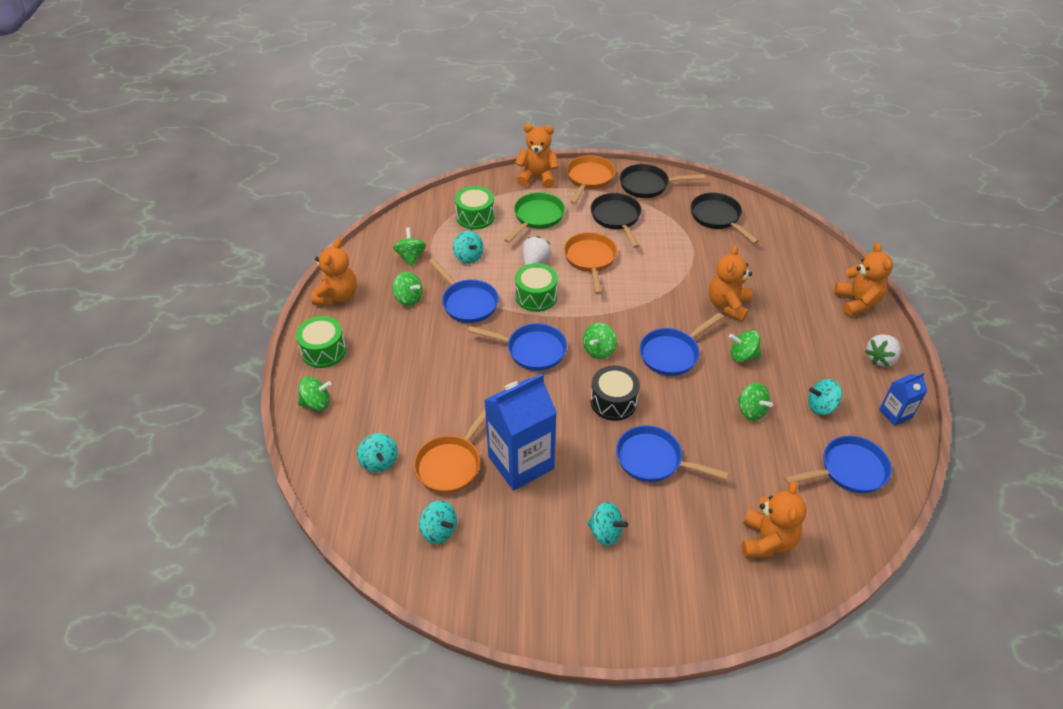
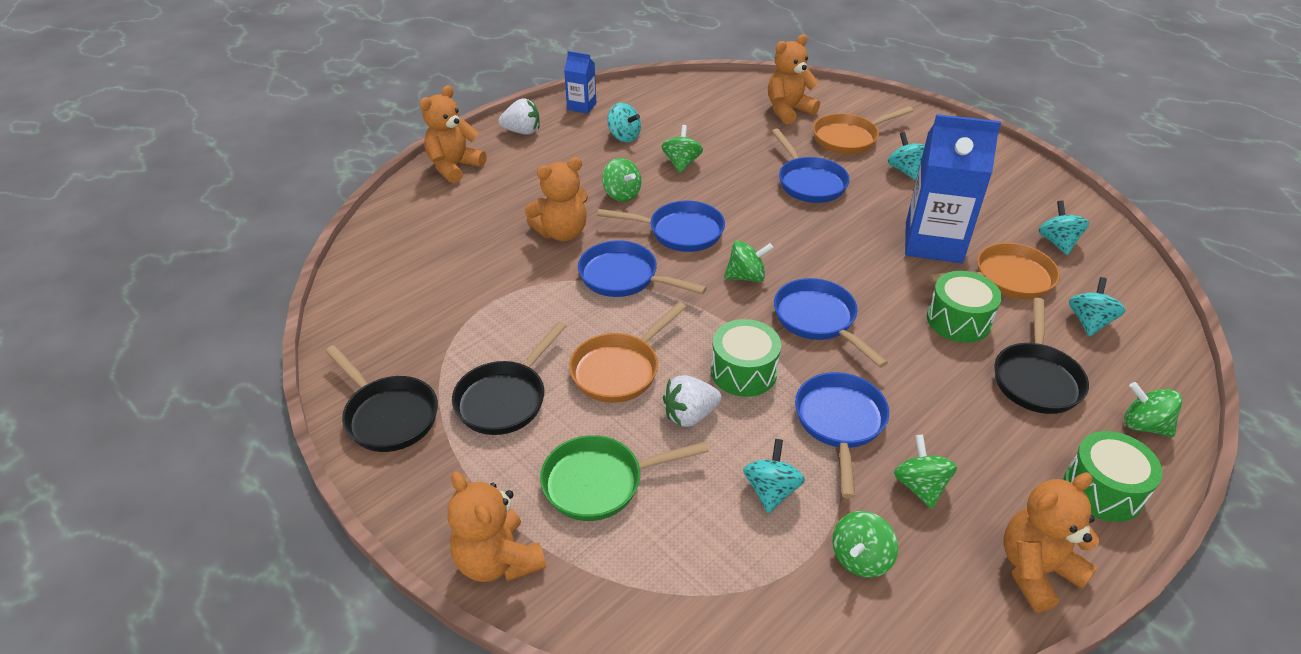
camera: 135 degrees left, 5 degrees down
green drum [455,186,495,230] -> green drum moved to [927,271,1002,343]
orange pan [567,155,615,205] -> orange pan moved to [813,106,913,154]
black drum [590,365,640,421] -> none
black pan [691,192,759,244] -> black pan moved to [994,298,1089,414]
blue pan [784,436,892,493] -> blue pan moved to [578,240,707,297]

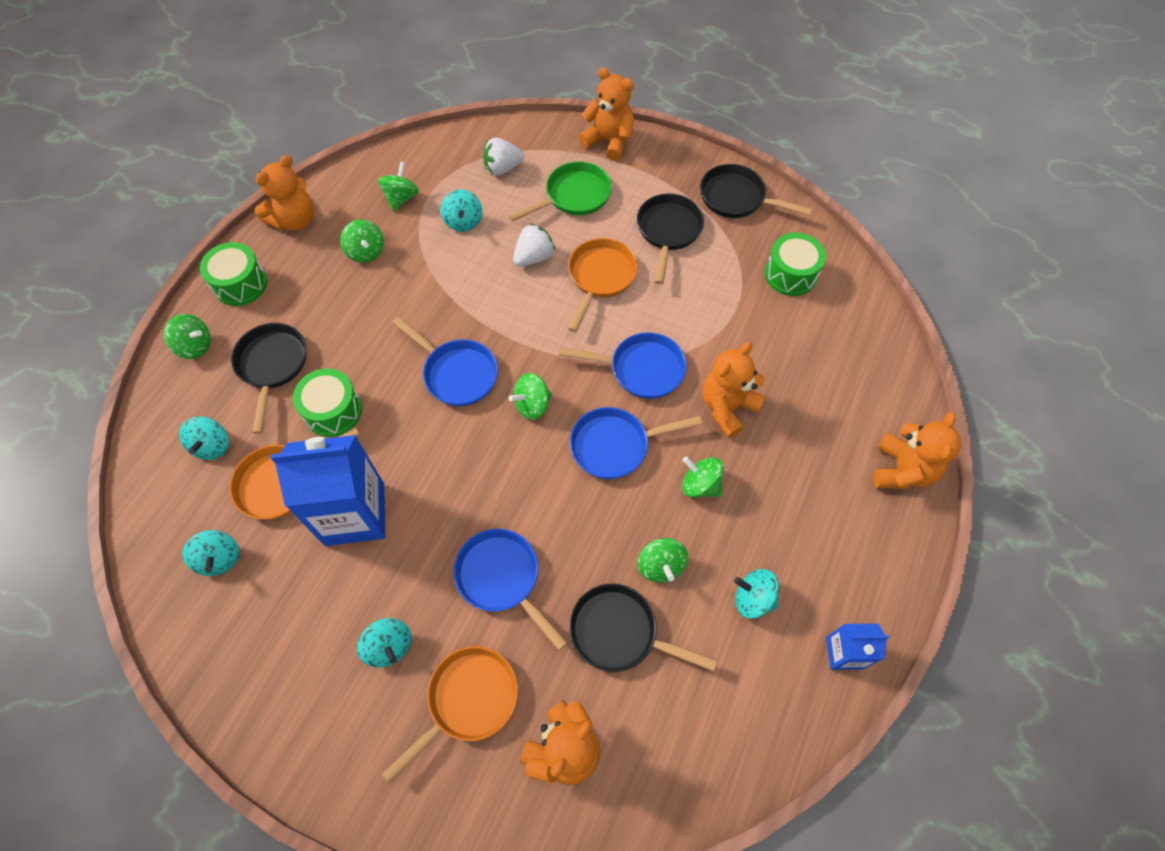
camera: 160 degrees right, 20 degrees up
white strawberry [498,98,540,135] -> white strawberry moved to [483,138,524,175]
green drum [711,319,781,397] -> green drum moved to [765,233,826,296]
blue pan [795,372,889,499] -> none
none -> black pan [569,584,717,672]

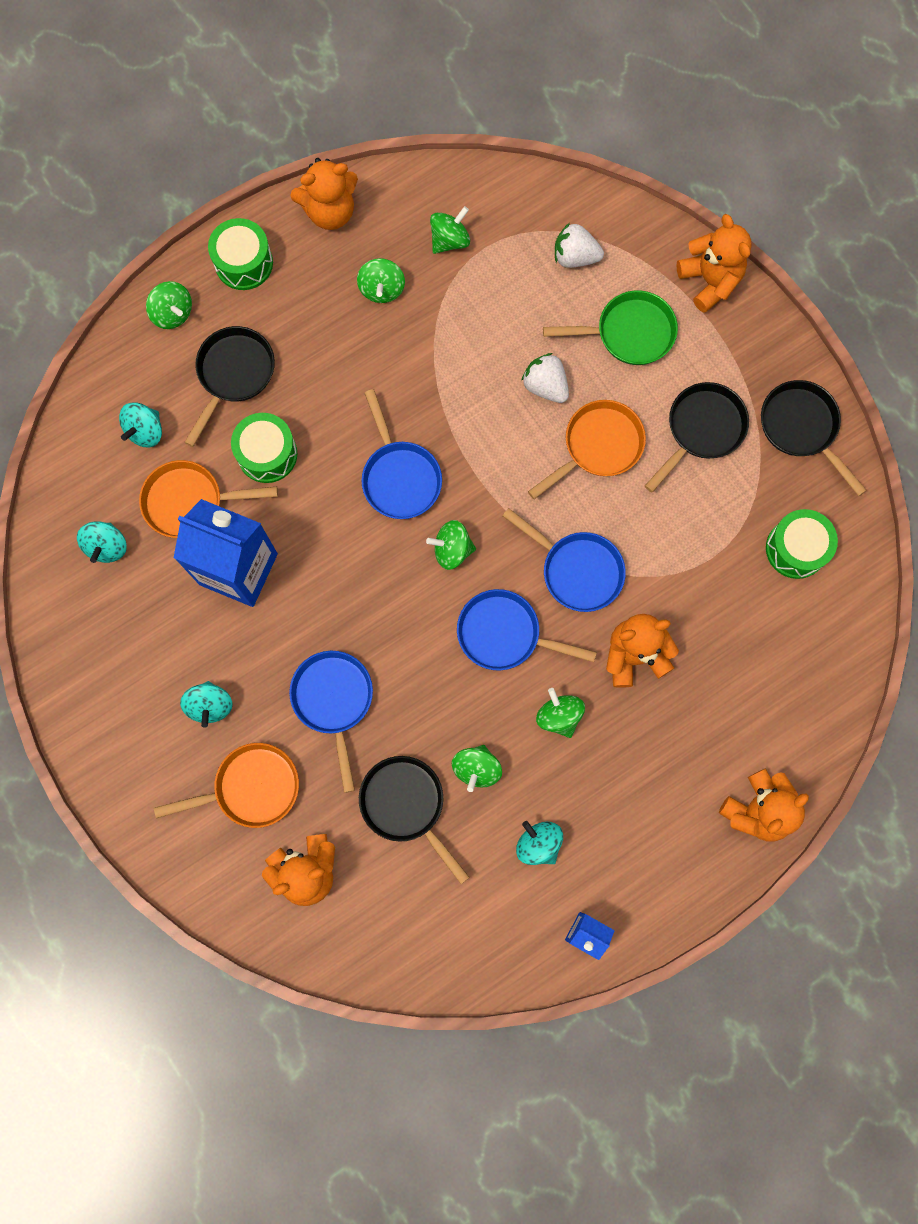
camera: 30 degrees right, 15 degrees up
turquoise spinning top [440,190,482,232] -> none
white strawberry [513,223,555,266] -> white strawberry turned 120 degrees counterclockwise [521,353,569,403]

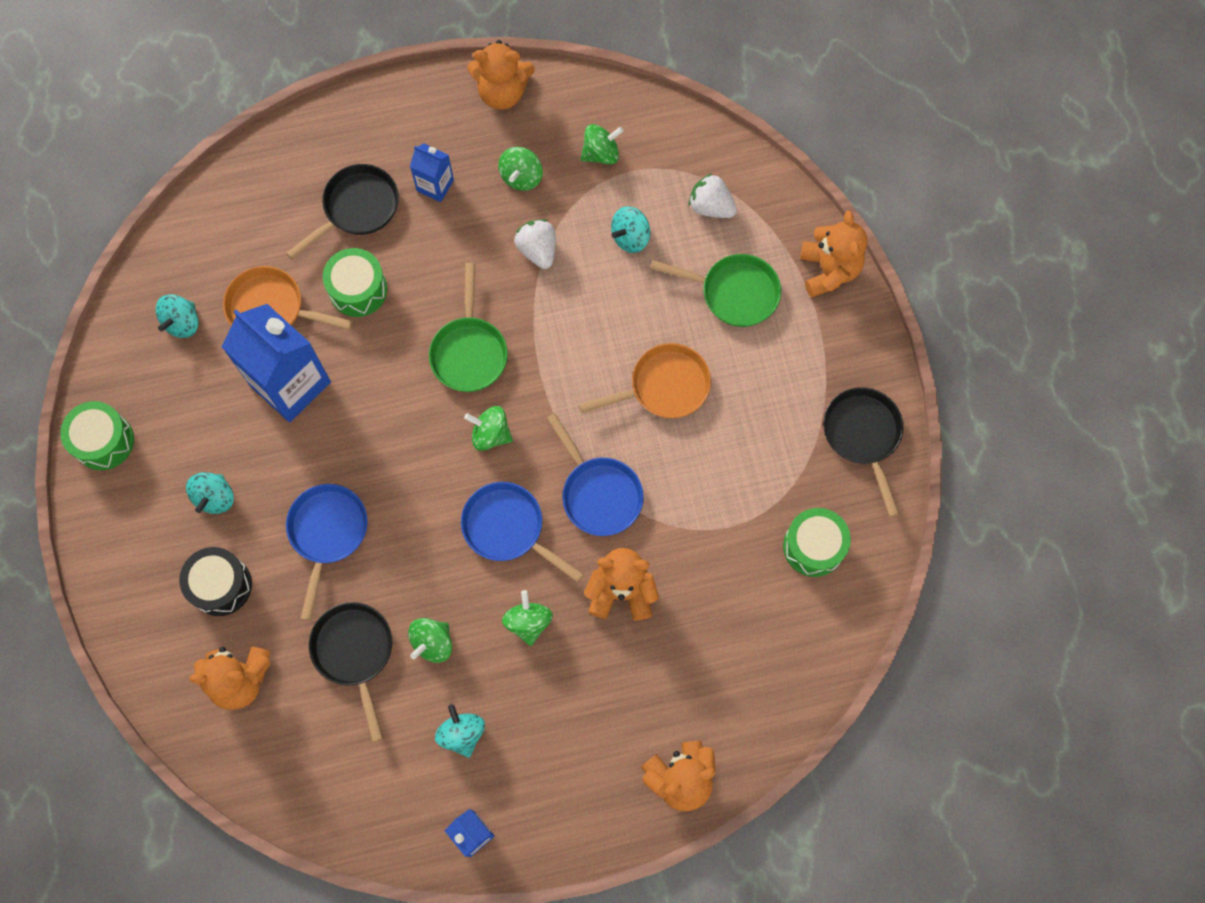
camera: 20 degrees right, 5 degrees down
turquoise spinning top [119,402,162,447] -> turquoise spinning top moved to [611,206,650,253]
green spinning top [146,281,192,329] -> none
orange pan [154,743,299,828] -> black drum [179,547,252,616]
green drum [208,218,273,290] -> green drum moved to [60,401,134,470]
blue pan [361,389,442,519] -> green pan [429,263,508,392]
white strawberry [521,353,569,403] -> white strawberry moved to [514,219,556,269]
black pan [645,382,749,493] -> none
none -> blue carton [410,143,454,202]

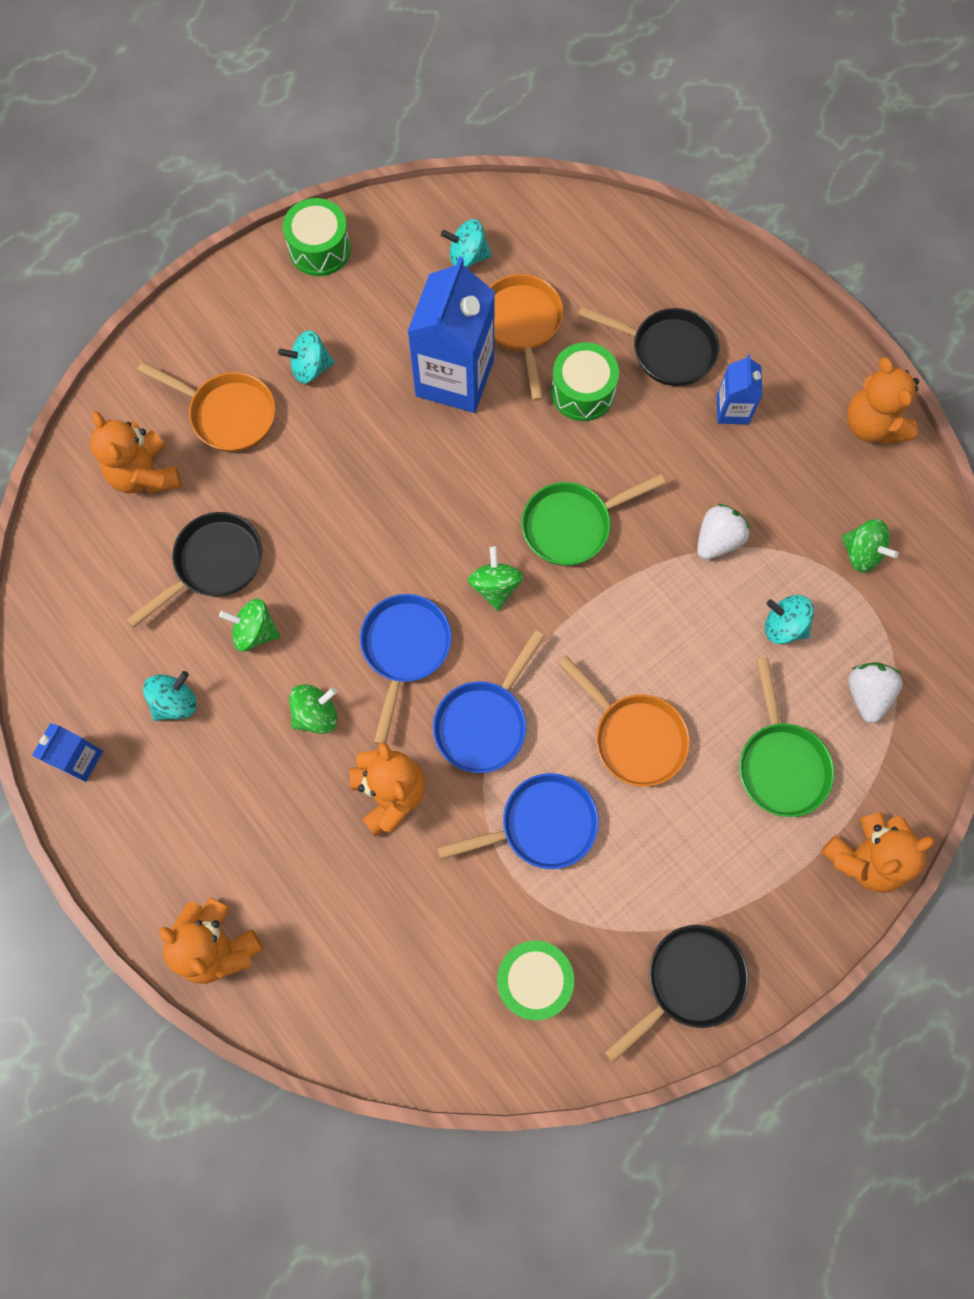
camera: 65 degrees right, 0 degrees up
black drum [179,547,252,616] -> orange pan [137,362,276,452]
blue pan [286,484,368,621] -> blue pan moved to [437,773,599,869]
green spinning top [498,147,543,191] -> none

